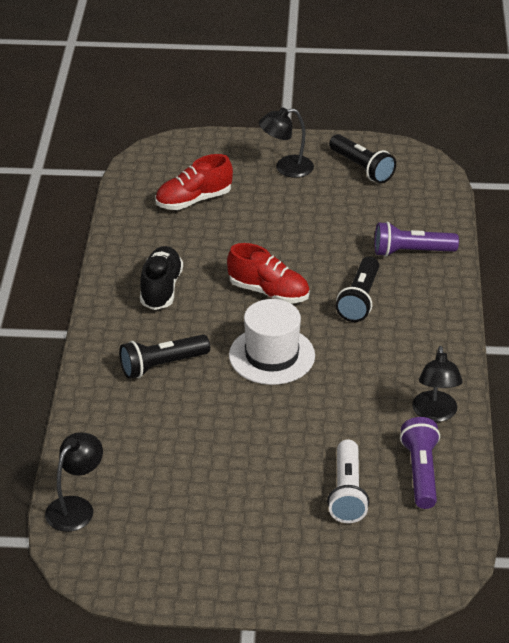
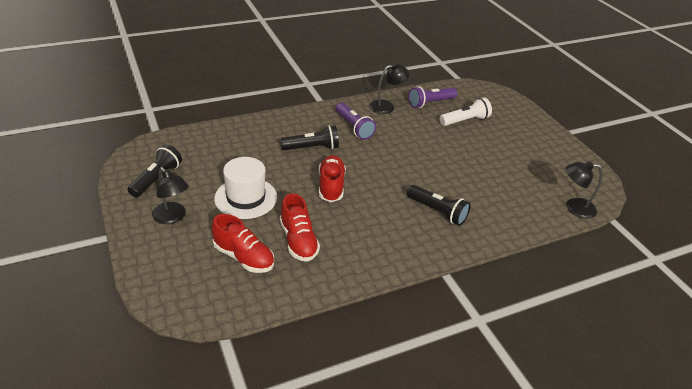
camera: 120 degrees left, 0 degrees up
black shoe [140,246,183,310] -> none
white hat [229,299,315,385] -> white hat moved to [214,157,277,219]
purple flashlight [375,222,459,257] -> purple flashlight moved to [336,102,376,140]
none -> red shoe [280,193,320,262]

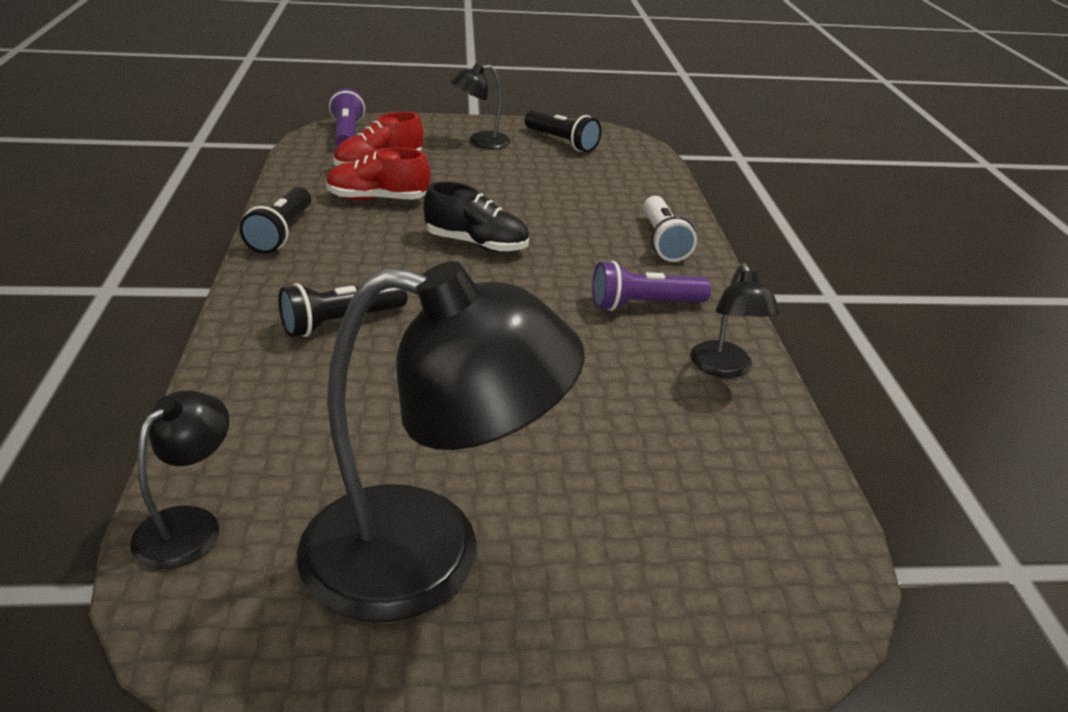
camera: 110 degrees right, 5 degrees down
white hat [214,157,277,219] -> none
black flashlight [280,125,339,150] -> black flashlight moved to [239,187,311,254]
red shoe [319,155,346,202] -> black shoe [423,182,529,253]
purple flashlight [408,86,457,108] -> purple flashlight moved to [329,88,365,147]
white flashlight [439,97,492,126] -> white flashlight moved to [643,196,697,262]
none -> black lamp [297,261,585,622]

